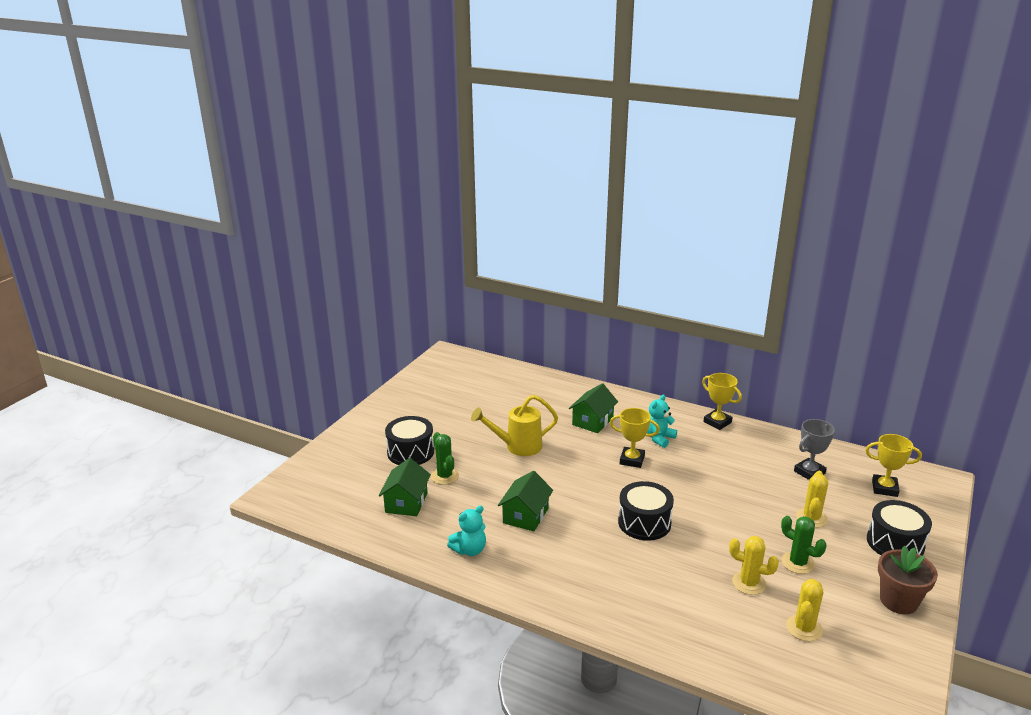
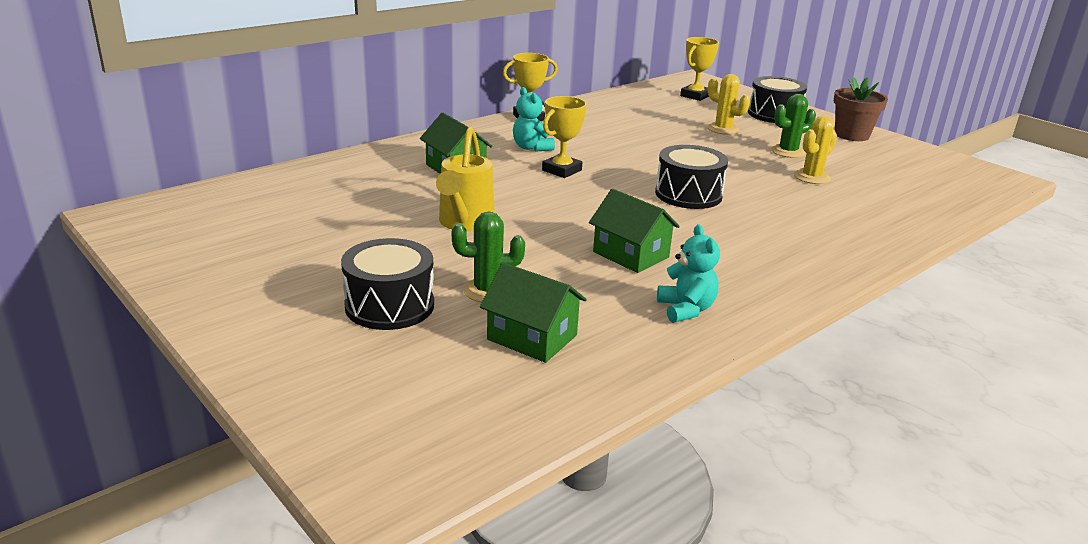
camera: 70 degrees left, 0 degrees up
yellow cactus [786,579,823,641] -> none
grey trophy [794,419,835,480] -> none

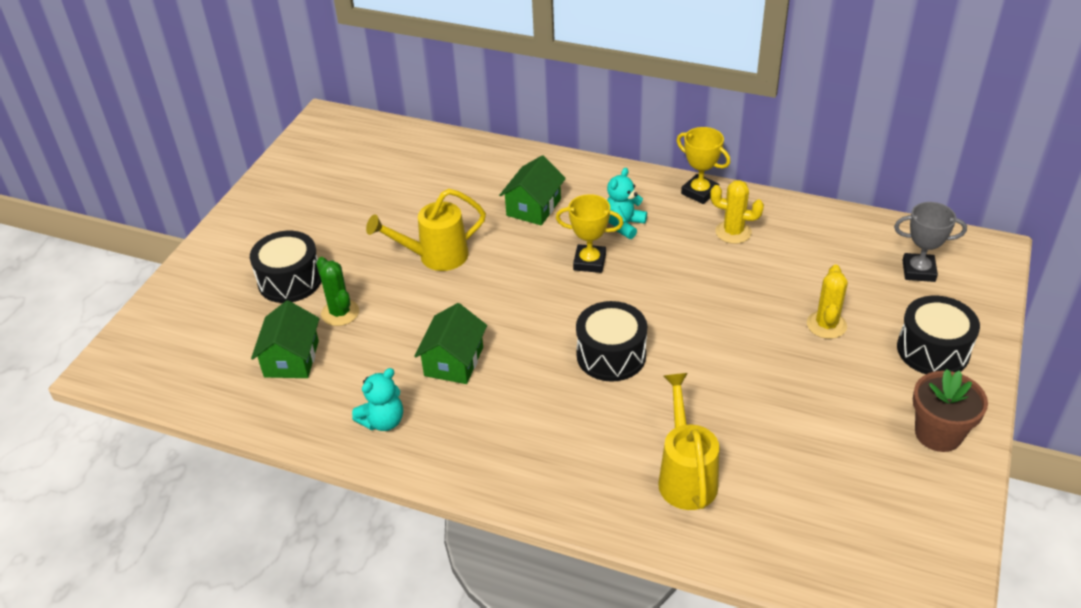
camera: 65 degrees right, 15 degrees up
yellow trophy [680,37,719,101] -> grey trophy [894,202,967,282]
green cactus [771,94,816,158] -> none
yellow cactus [794,116,837,184] -> yellow cactus moved to [710,180,764,244]
none -> yellow watering can [658,373,719,510]

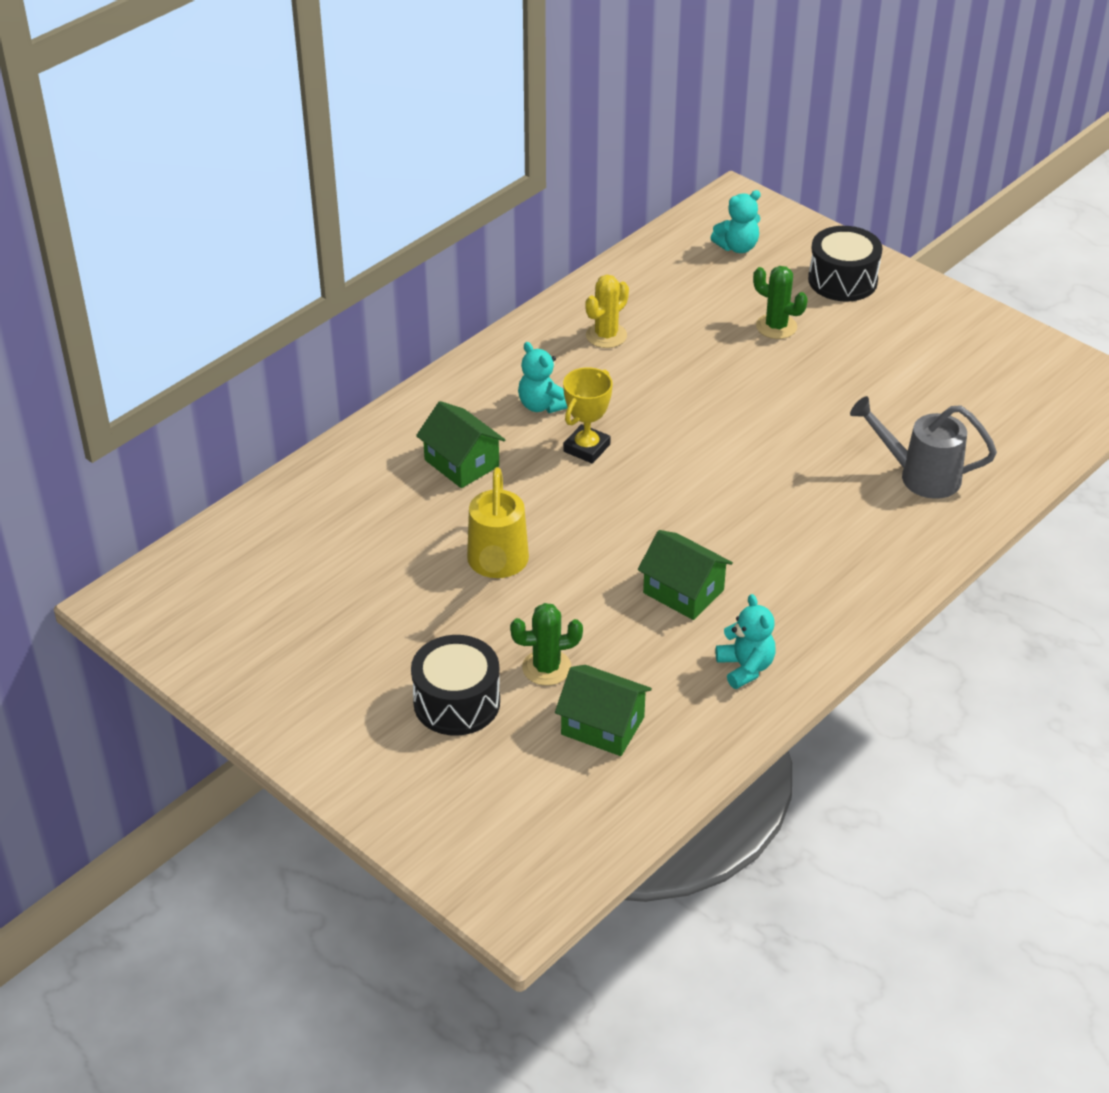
camera: 70 degrees left, 0 degrees up
black drum [576,301,647,382] -> none
yellow watering can [658,373,719,510] -> grey watering can [850,396,997,499]
yellow trophy [677,127,730,204] -> none
yellow cactus [807,265,848,339] -> green cactus [753,266,808,339]
grey trophy [894,202,967,282] -> turquoise teddy bear [711,190,761,253]
brown flower pot [913,369,988,452] -> none

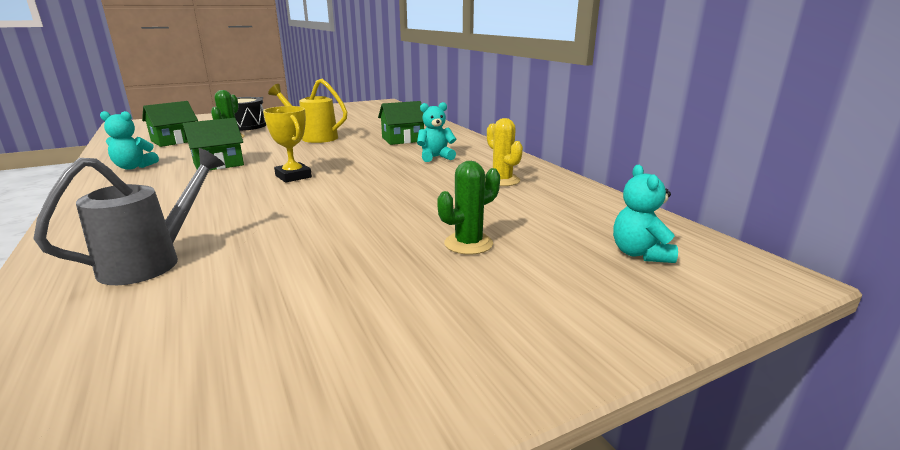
camera: 110 degrees right, 20 degrees down
yellow trophy [563,367,613,464] -> yellow trophy moved to [263,106,312,183]
black drum [808,226,882,302] -> none

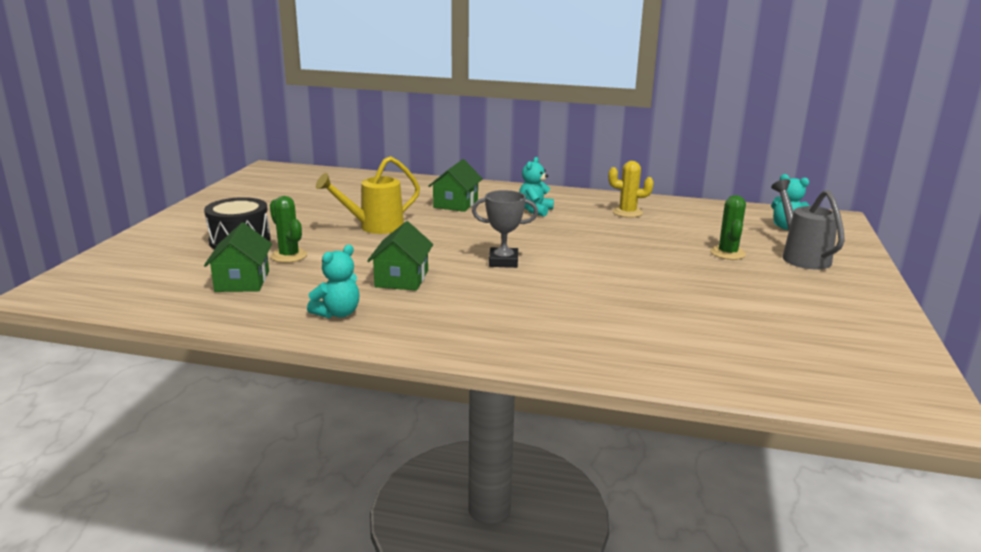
camera: 50 degrees left, 0 degrees up
grey watering can [33,148,225,285] -> grey watering can moved to [771,179,845,269]
yellow trophy [263,106,312,183] -> grey trophy [472,190,538,268]

